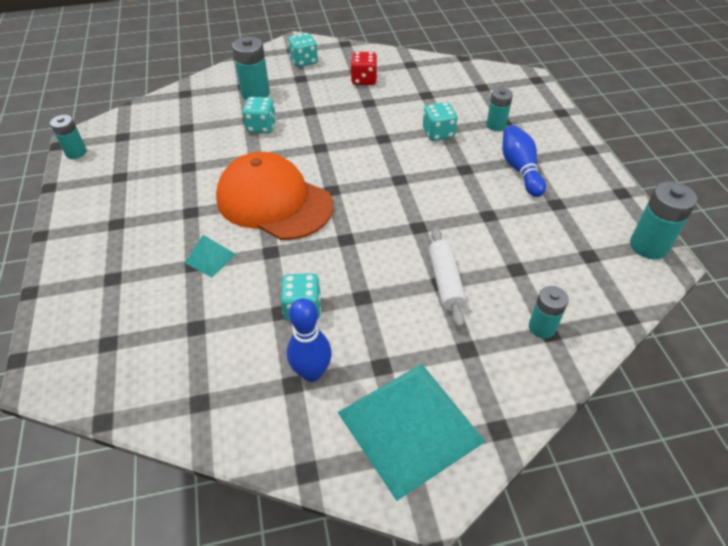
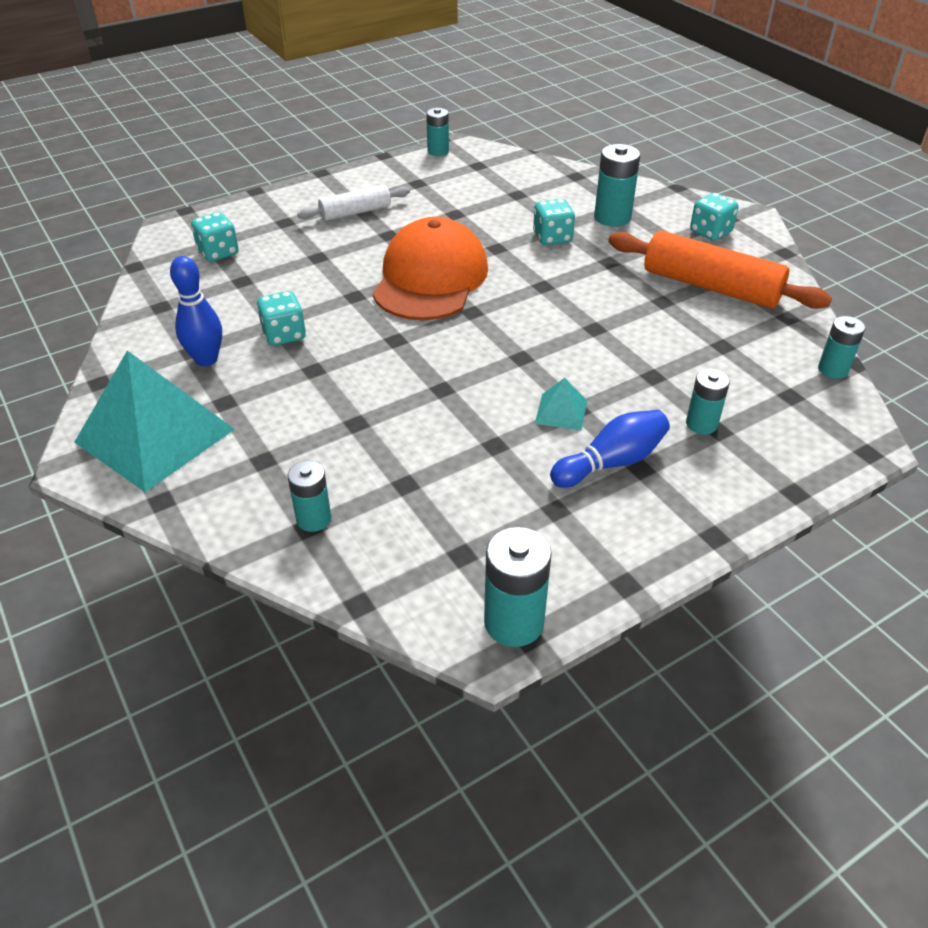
camera: 70 degrees right, 5 degrees down
turquoise pyramid [185,235,236,278] -> turquoise pyramid moved to [535,378,587,431]
red dice [351,52,377,85] -> orange rolling pin [608,230,832,309]
turquoise dice [423,102,457,141] -> turquoise dice moved to [191,212,239,262]
white rolling pin [429,228,466,328] -> white rolling pin moved to [297,184,410,221]
none -> turquoise battery [818,316,865,379]

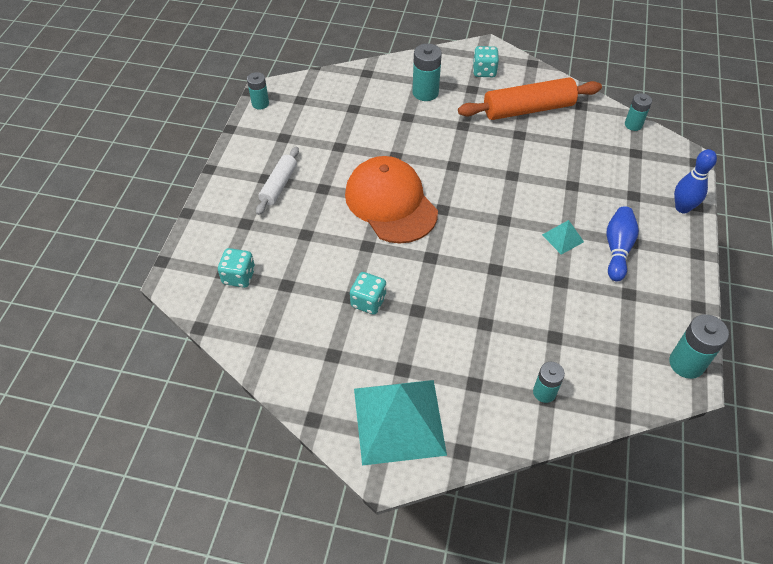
camera: 45 degrees left, 10 degrees up
blue bowling pin [170,256,222,366] -> blue bowling pin moved to [674,149,717,213]
turquoise dice [533,199,575,245] -> none
turquoise battery [686,369,730,434] -> none

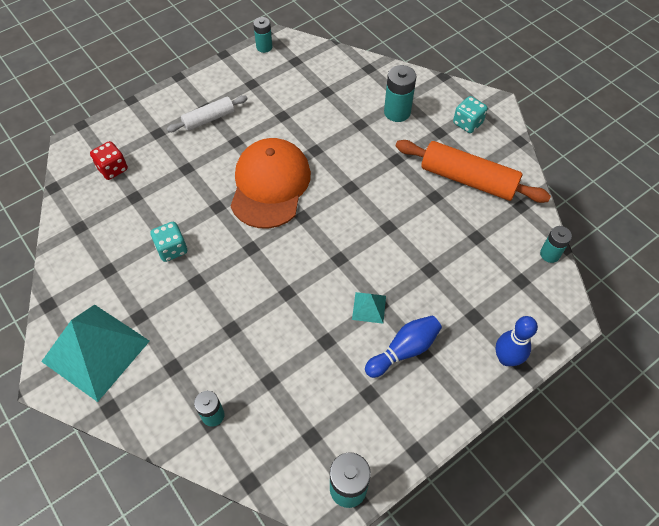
camera: 40 degrees right, 5 degrees up
turquoise dice [218,248,255,288] -> red dice [90,141,128,180]

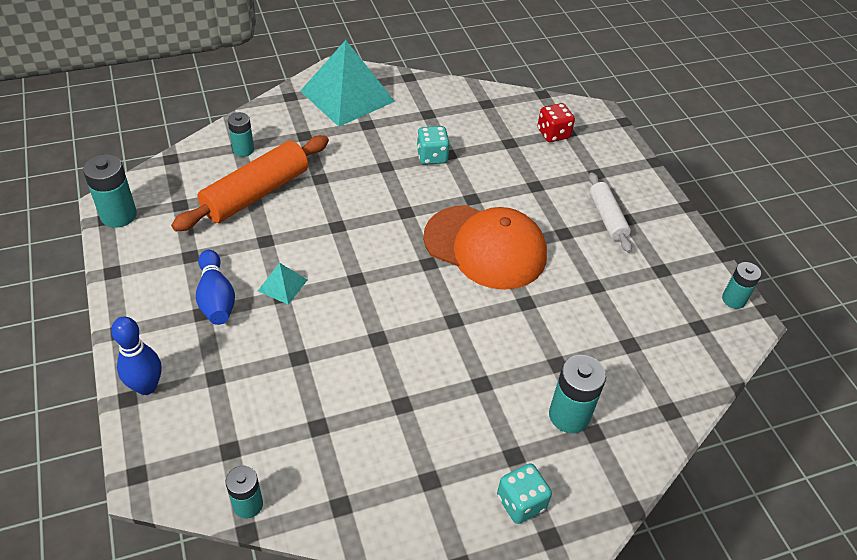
camera: 105 degrees right, 10 degrees down
orange rolling pin [396,140,551,203] -> orange rolling pin moved to [171,135,329,232]

